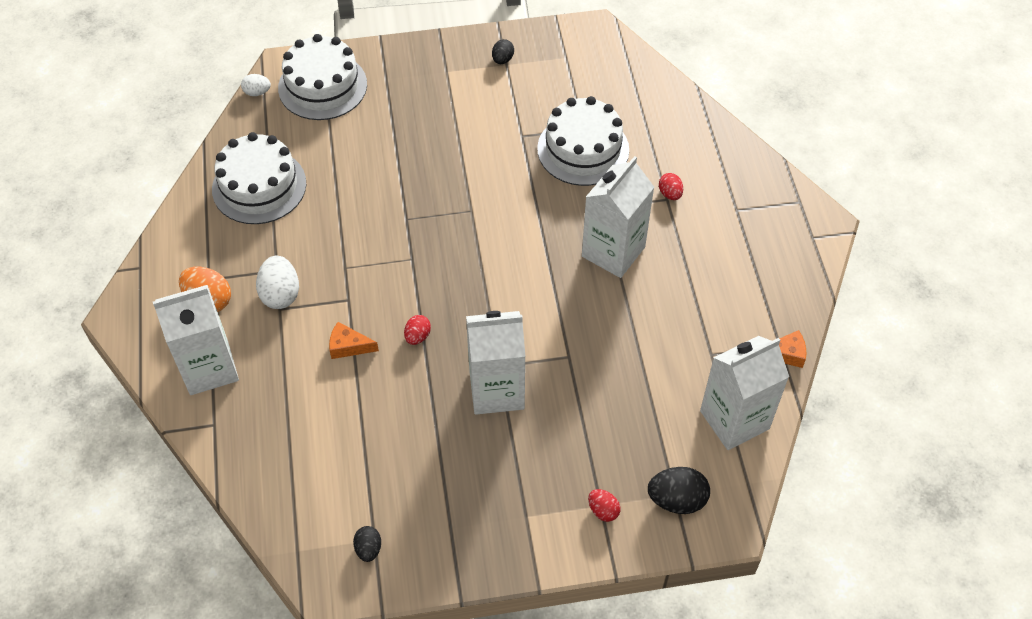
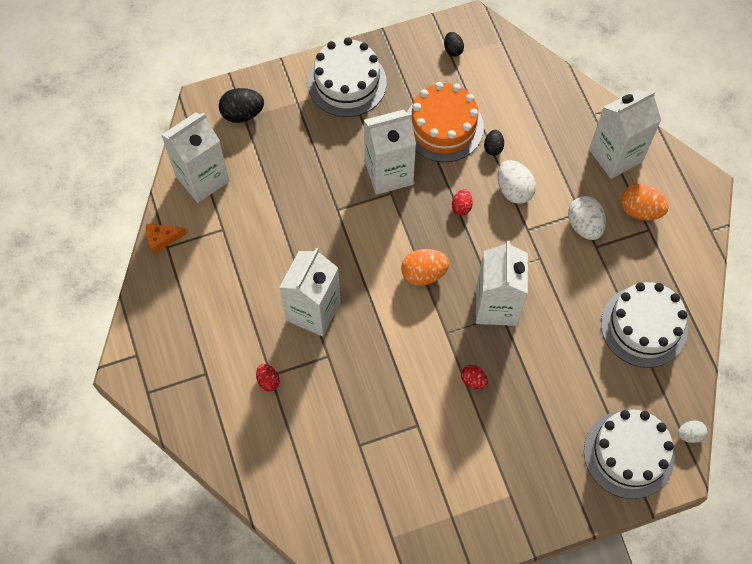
camera: 170 degrees right, 10 degrees up
orange cheese [329,322,379,359] -> white egg [498,160,536,204]
black egg [492,39,514,64] -> black egg moved to [484,130,504,156]
white cake [537,96,629,186] -> white cake moved to [308,37,387,117]
red egg [588,489,620,522] -> red egg moved to [461,365,488,389]
none -> orange egg [401,249,449,286]
none -> orange cake [407,82,484,162]
none -> white carton [476,241,528,326]

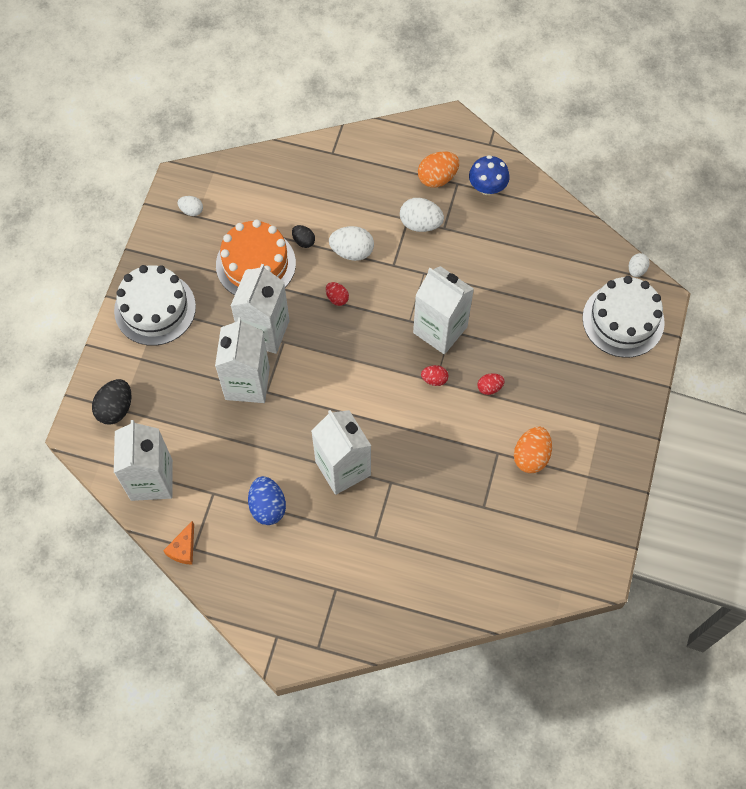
camera: 55 degrees left, 0 degrees up
red egg [256,364,280,391] -> red egg moved to [421,365,448,386]
orange egg [401,249,449,286] -> orange egg moved to [514,427,552,473]
black egg [444,32,464,57] -> white egg [177,196,203,216]
white carton [589,89,661,179] -> white carton moved to [215,318,270,403]
white cake [601,282,688,368] -> none
none -> blue egg [248,476,286,525]
none -> blue mushroom [469,155,509,195]

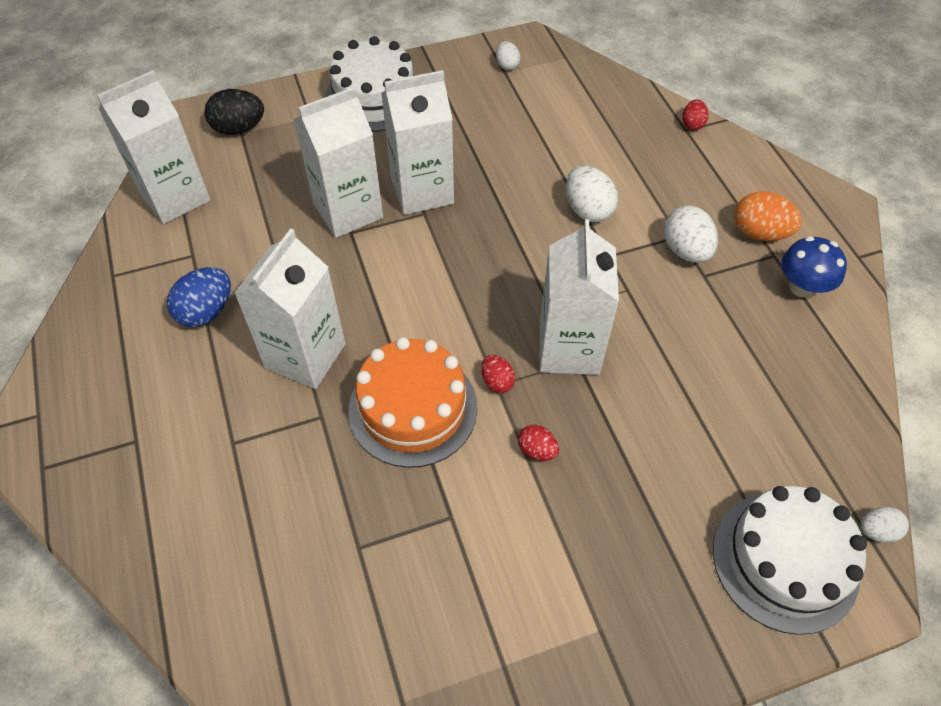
camera: 55 degrees right, 10 degrees down
orange cheese [163,521,194,565] -> none
orange cake [216,220,296,295] -> orange cake moved to [349,337,478,468]
black egg [292,225,315,248] -> none
red egg [326,282,349,306] -> red egg moved to [682,99,709,130]
orange egg [514,427,552,473] -> none

